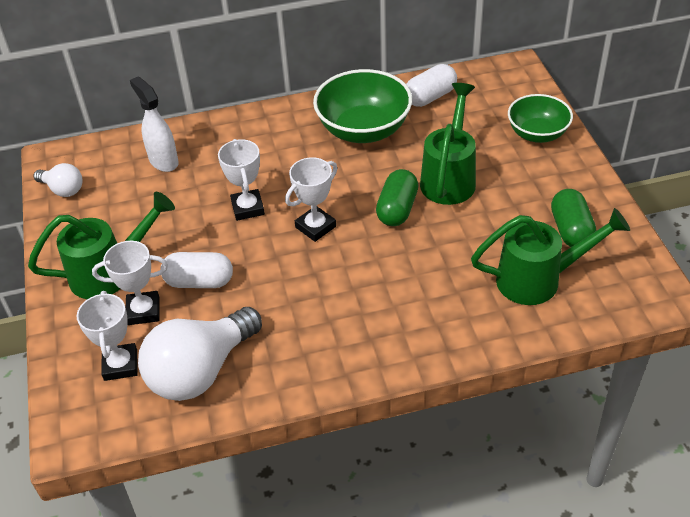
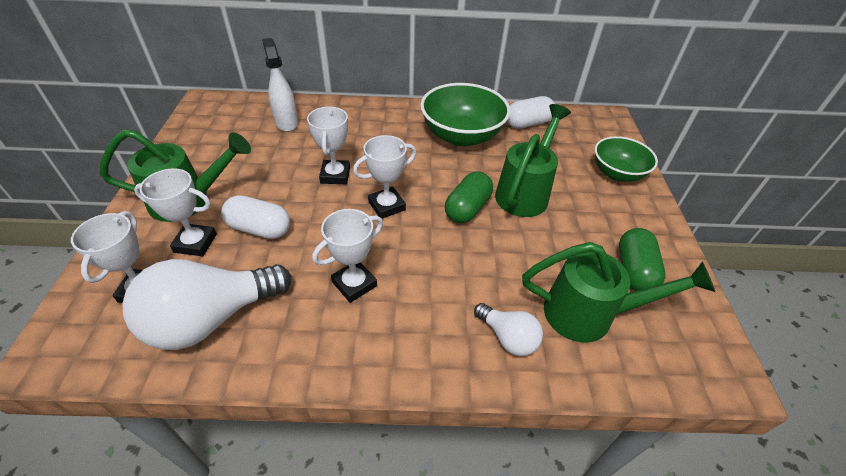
camera: 10 degrees right, 0 degrees up
white light bulb [34,163,83,197] -> white light bulb moved to [474,303,543,356]
none -> white trophy [312,209,383,303]

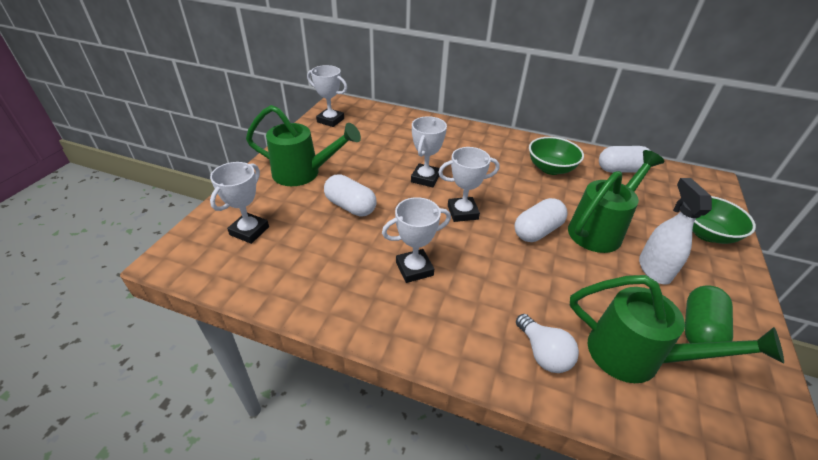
camera: 20 degrees right, 5 degrees down
white light bulb [122,259,292,350] -> none
white trophy [134,168,217,256] -> white trophy moved to [307,65,347,127]
white spray bottle [262,38,298,132] -> white spray bottle moved to [639,178,712,285]
green bowl [420,83,510,147] -> green bowl [529,137,584,175], size x0.65
green capsule [445,172,493,223] -> white capsule [514,198,568,242]

